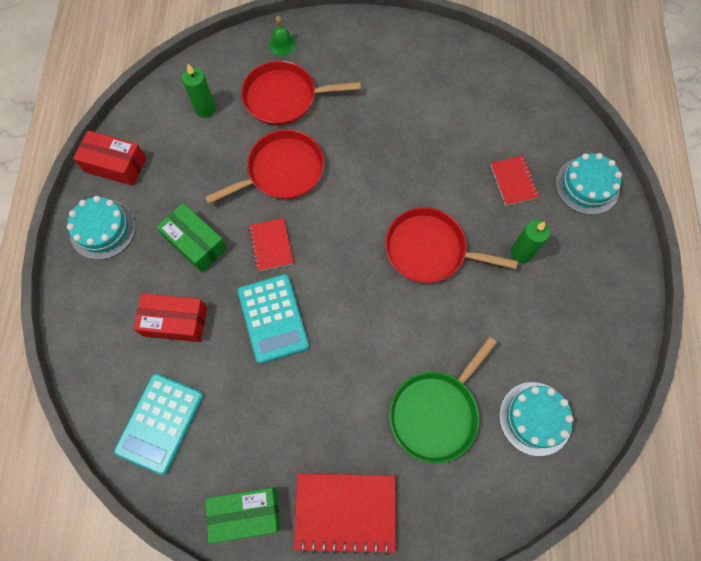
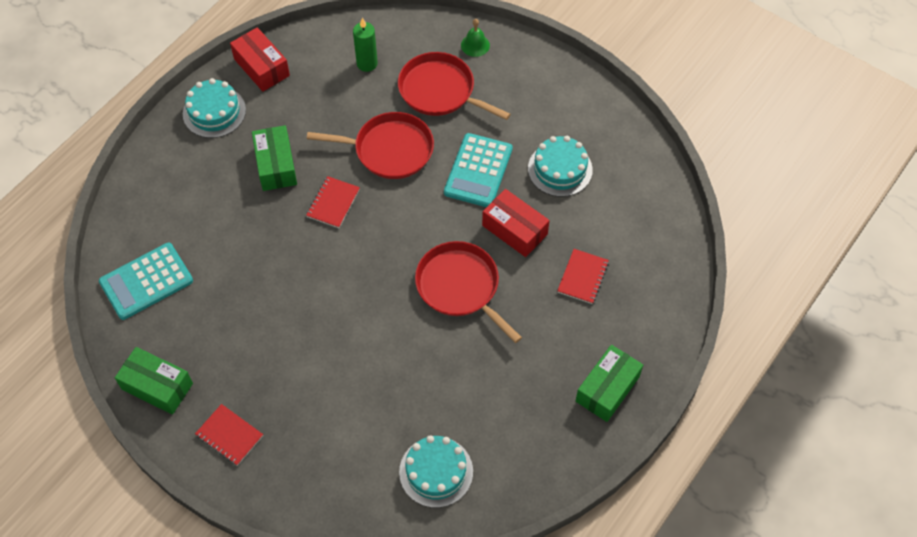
camera: 35 degrees right, 10 degrees down
red box [133,293,207,342] -> red box moved to [482,189,550,257]
turquoise calculator [238,274,309,364] -> turquoise calculator moved to [444,133,513,207]
red notebook [294,474,395,555] -> red notebook [195,404,263,466], size x0.59
green pan [389,337,497,464] -> none
green candle [510,220,550,263] -> none
turquoise cake [555,153,622,215] -> turquoise cake moved to [528,136,593,197]
none -> green box [575,345,643,422]

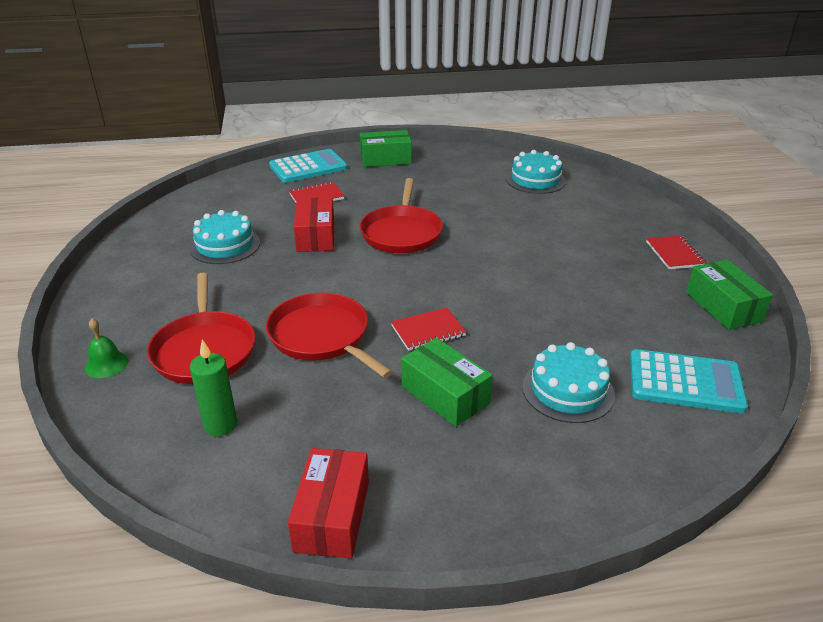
camera: 135 degrees left, 25 degrees down
turquoise cake [183,78,246,138] -> turquoise cake moved to [522,342,615,423]
green box [252,125,297,191] -> green box turned 75 degrees counterclockwise [401,338,493,427]
turquoise calculator [444,133,513,207] -> turquoise calculator moved to [269,149,347,183]

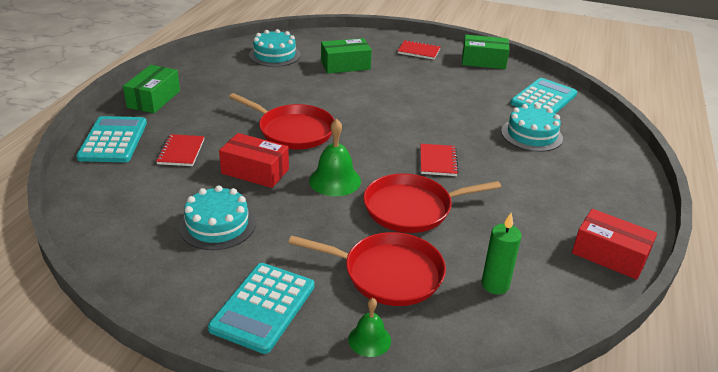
camera: 65 degrees left, 0 degrees up
green box [401,338,493,427] -> green box moved to [321,38,372,74]
none -> turquoise calculator [208,263,314,354]
none -> green bell [309,118,361,196]

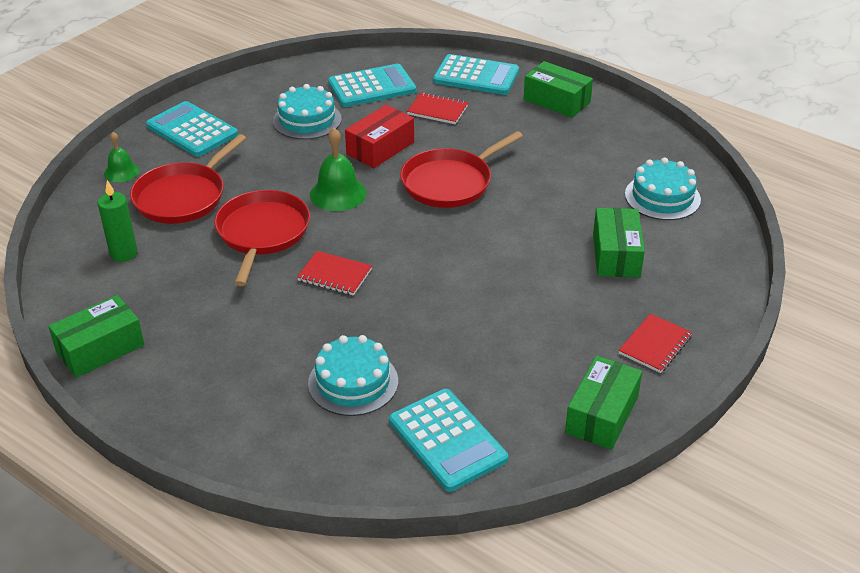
camera: 110 degrees right, 5 degrees up
red box [572,209,657,280] -> green box [48,295,144,378]
none -> turquoise calculator [328,64,416,107]

